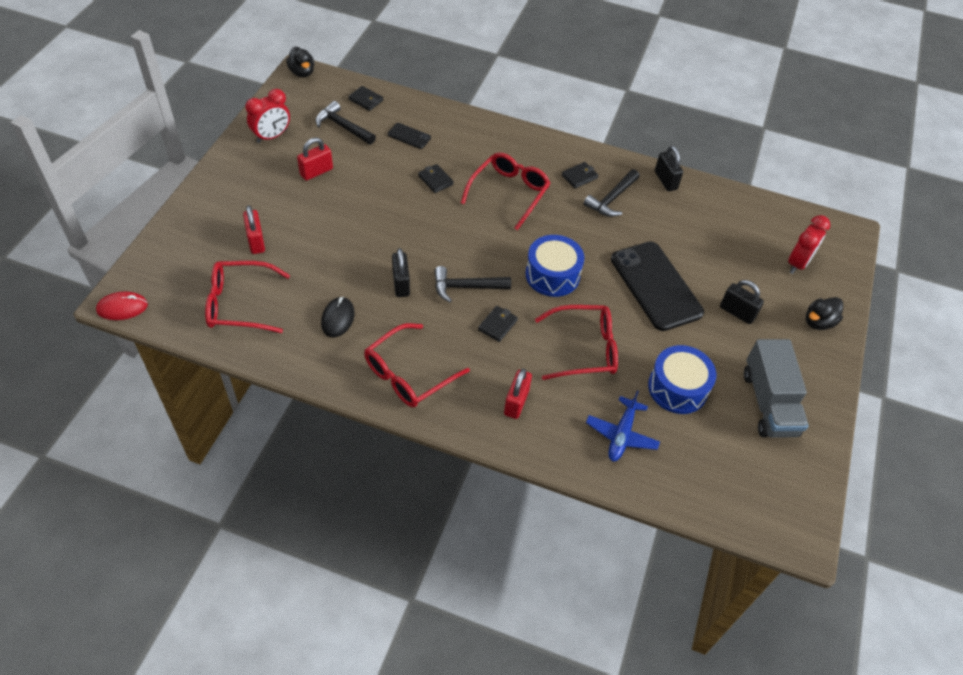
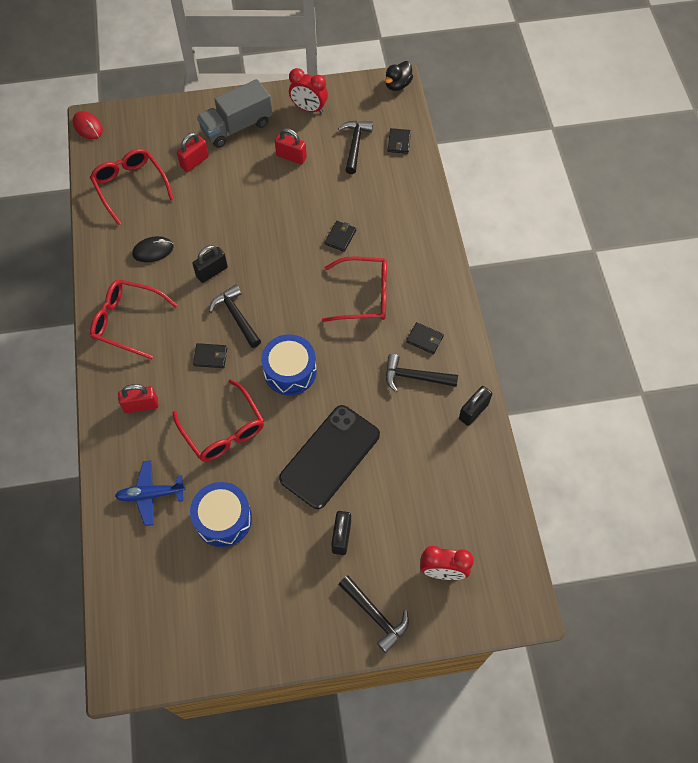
camera: 65 degrees right, 10 degrees up
black phone [388,123,431,149] -> none
grey truck [744,339,809,438] -> grey truck moved to [197,79,272,148]
black duck [806,297,843,330] -> black hammer [338,575,409,653]

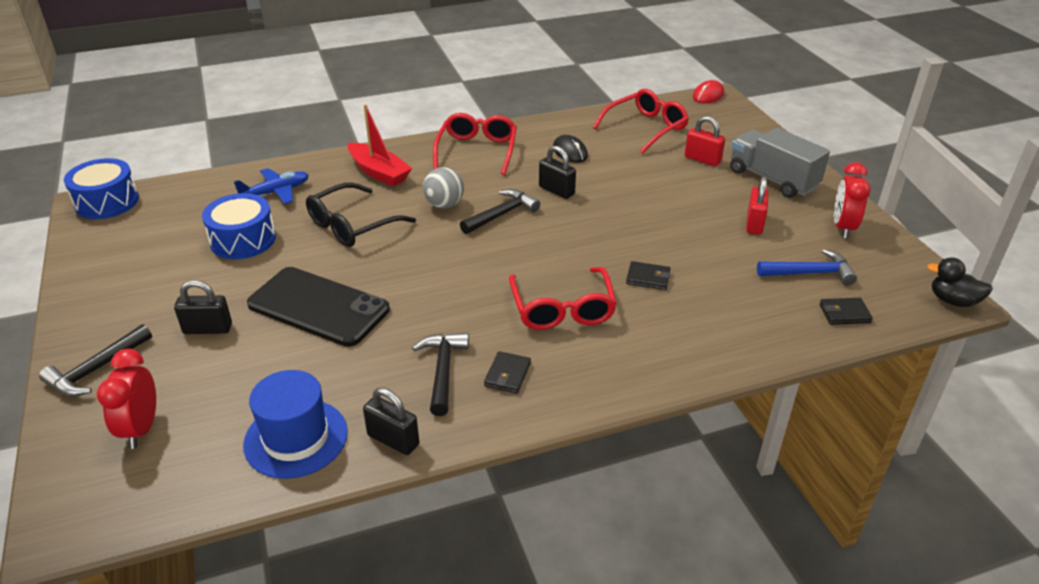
camera: 80 degrees right, 25 degrees down
blue plane [115,460,186,526] -> blue plane turned 75 degrees clockwise [234,168,309,204]
red padlock [118,384,159,413] -> red boat [348,104,412,186]
red glasses [173,379,264,462] -> black glasses [306,183,416,247]
black wallet [193,343,227,368] -> grey ball [423,167,464,208]
blue drum [261,334,317,395] -> blue drum moved to [64,158,139,219]
black hammer [338,121,373,174] -> blue hammer [757,249,857,285]
none -> blue hat [243,370,348,479]

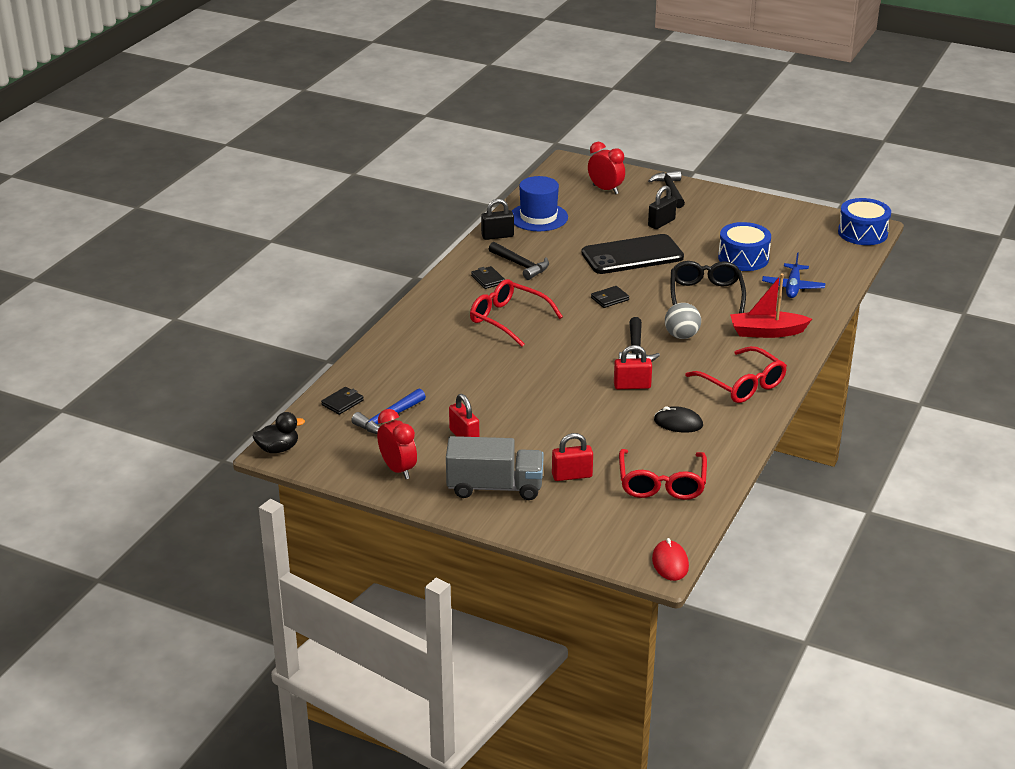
camera: 135 degrees right, 5 degrees down
black padlock [539,146,576,199] -> red padlock [614,345,652,389]
black wallet [626,261,671,290] -> black wallet moved to [591,286,629,308]

